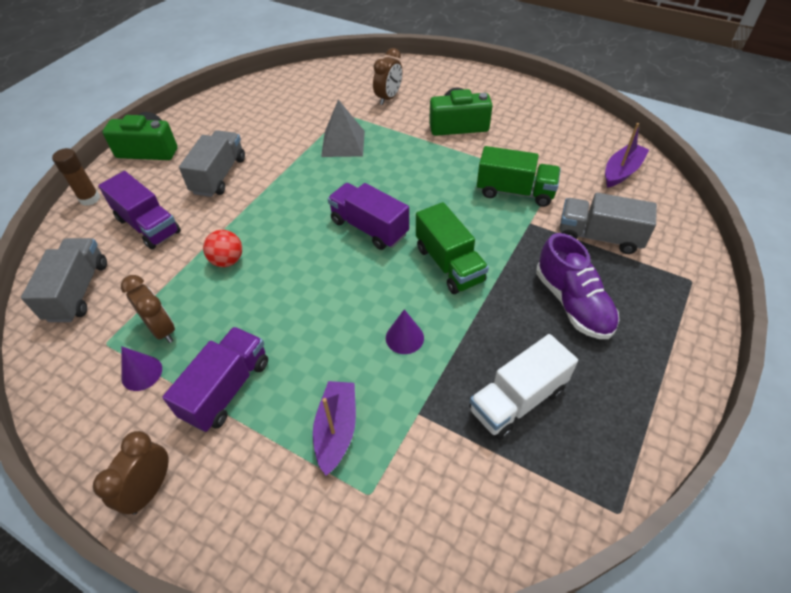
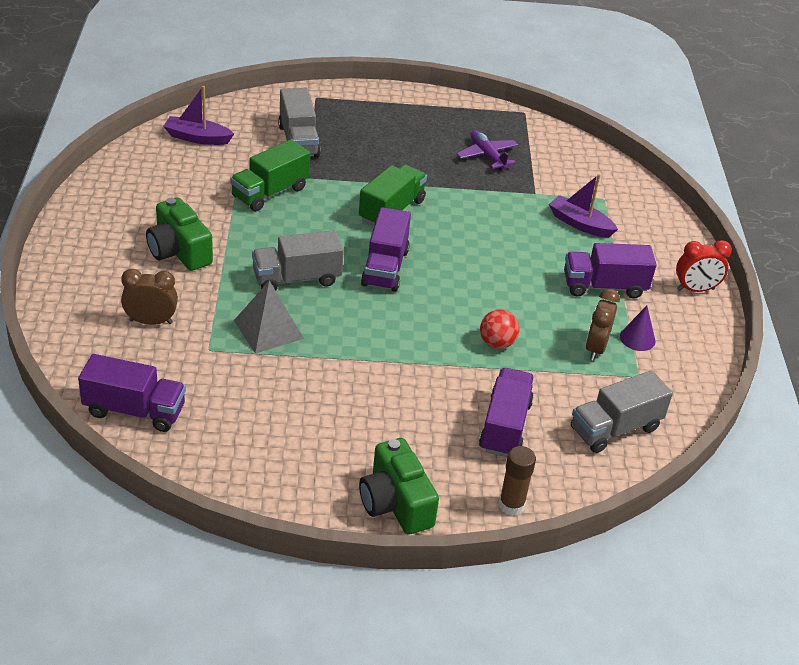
camera: 125 degrees left, 10 degrees down
brown clock [93,431,169,515] -> red clock [676,240,732,292]
grey truck [179,130,245,197] -> grey truck moved to [252,230,344,291]
purple boat [313,381,356,476] -> purple boat turned 60 degrees clockwise [549,174,618,238]
purple cone [386,309,424,354] -> none
white truck [469,334,578,440] -> purple plane [456,130,518,171]
green truck [477,146,561,207] -> green truck turned 120 degrees counterclockwise [230,139,310,211]
purple shoe [536,233,619,339] -> none
none -> purple truck [78,354,186,432]

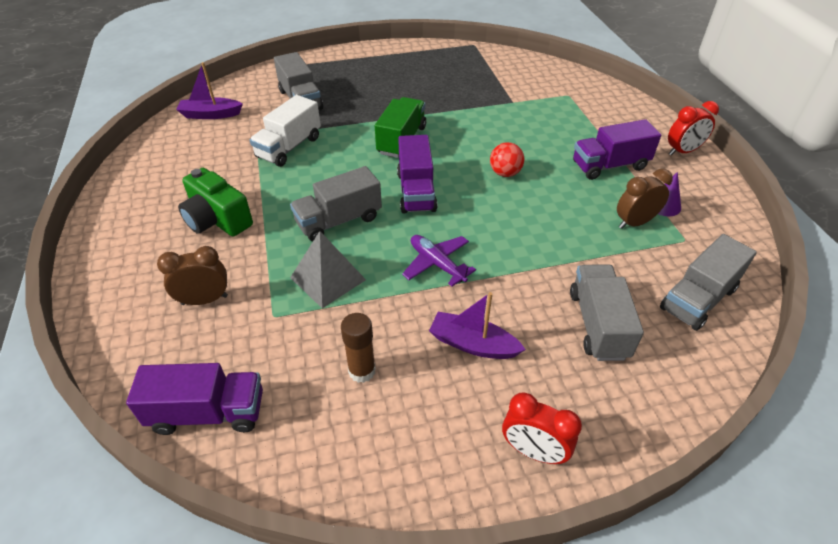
camera: 10 degrees left, 5 degrees up
green truck [230,139,310,211] -> white truck [250,95,321,167]
green camera [359,438,439,535] -> red clock [502,392,582,464]
purple plane [456,130,518,171] -> purple plane moved to [402,235,476,286]
purple truck [479,368,534,457] -> grey truck [570,264,644,361]
red ball [480,310,519,349] -> red ball moved to [490,142,524,177]
brown glue stick [499,446,536,516] -> brown glue stick moved to [341,313,376,383]
purple boat [549,174,618,238] -> purple boat moved to [429,292,526,359]
brown clock [586,289,620,361] -> brown clock turned 60 degrees clockwise [617,169,673,229]

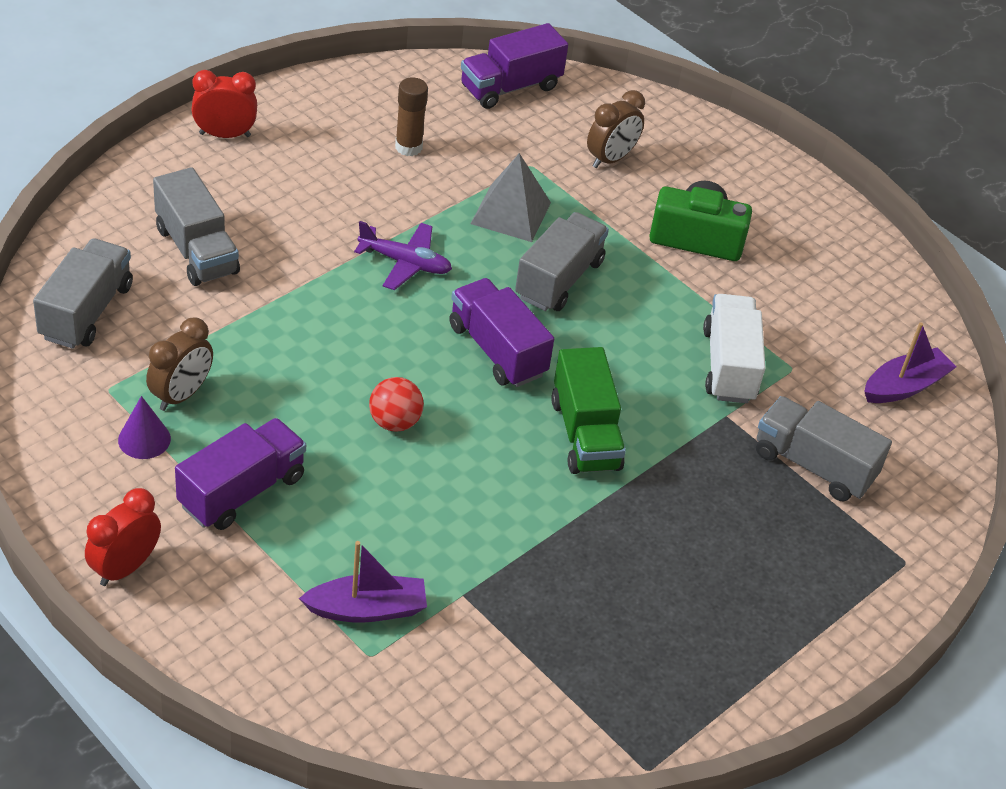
camera: 145 degrees right, 0 degrees up
purple boat [429,292,526,359] -> purple boat moved to [299,541,427,623]

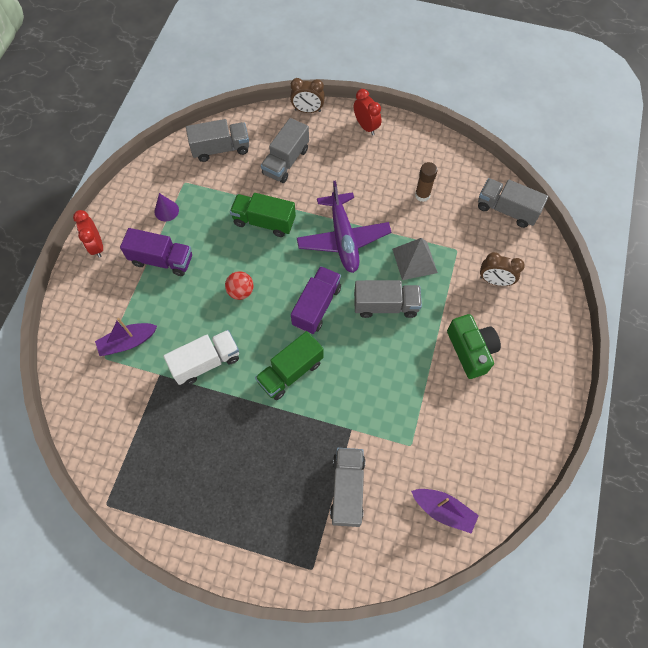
camera: 65 degrees right, 20 degrees up
red clock [85,488,161,586] -> red clock turned 120 degrees counterclockwise [73,210,103,258]
brown clock [146,317,213,411] -> brown clock moved to [290,78,325,113]
purple boat [299,541,427,623] -> purple boat turned 105 degrees clockwise [95,318,157,356]
purple plane [354,221,452,290] -> purple plane [297,181,391,273], size x1.70
purple truck [461,23,568,109] -> grey truck [478,178,548,228]
white truck [703,294,766,403] -> white truck moved to [164,330,239,385]
none -> green truck [230,193,296,237]

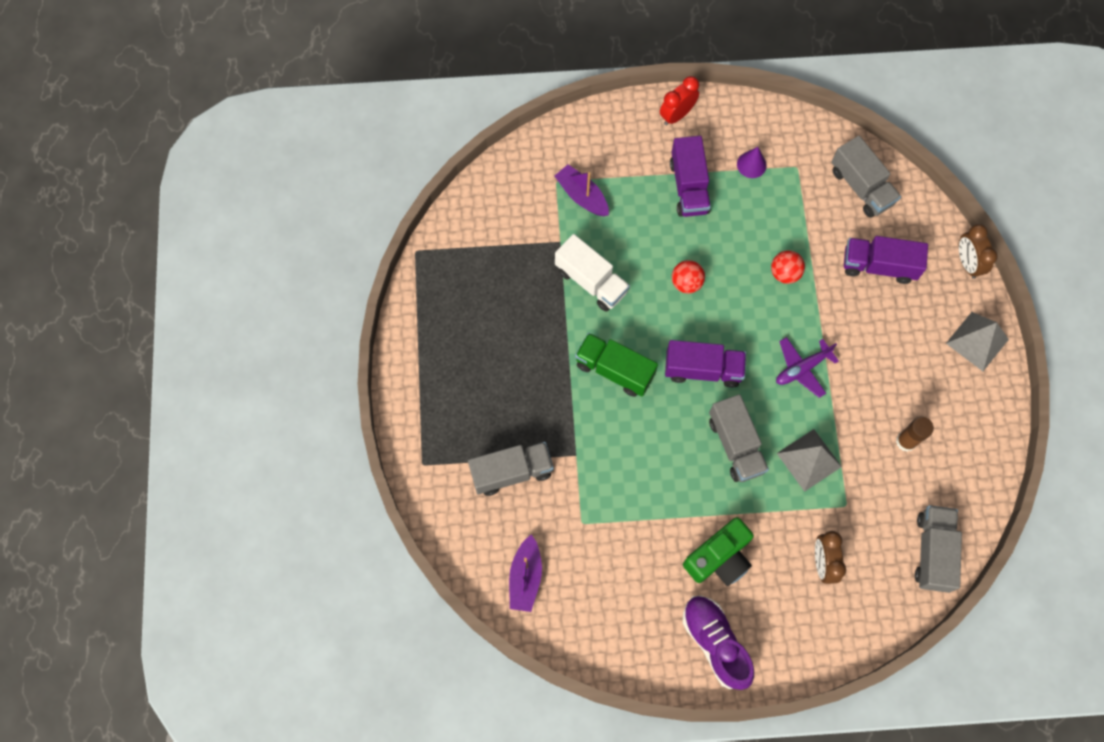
camera: 70 degrees right, 5 degrees up
green truck [230,193,296,237] -> red ball [771,250,805,284]
grey truck [261,118,309,183] -> purple truck [844,236,928,284]
purple plane [297,181,391,273] -> purple plane [776,337,839,398], size x0.59
red clock [354,89,381,135] -> grey pyramid [946,312,1009,371]
none -> purple shoe [683,596,754,690]

